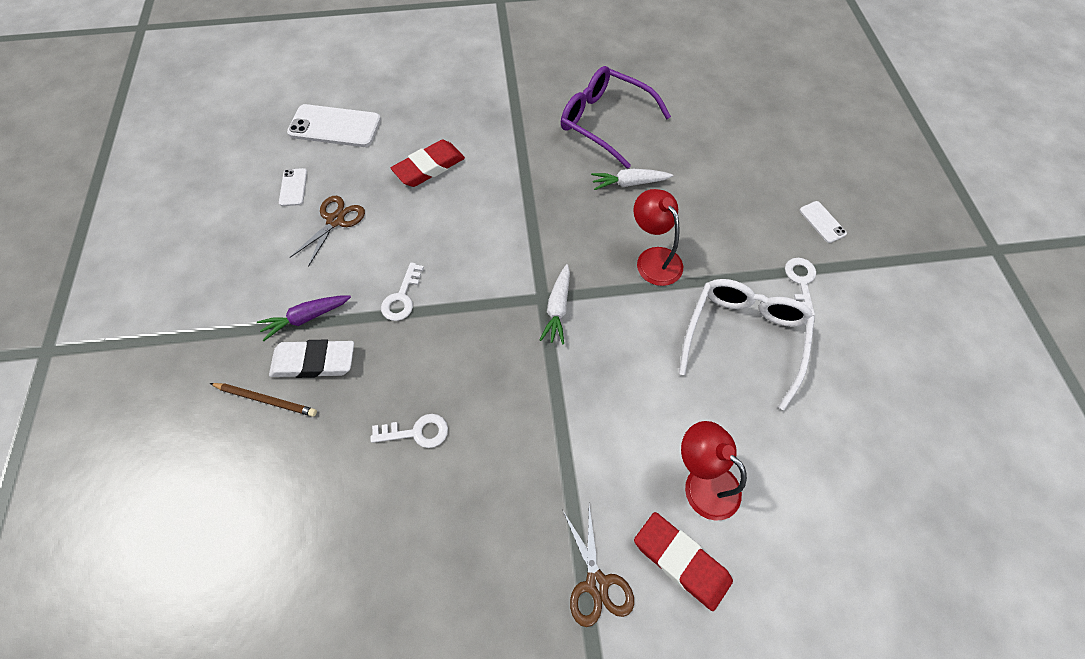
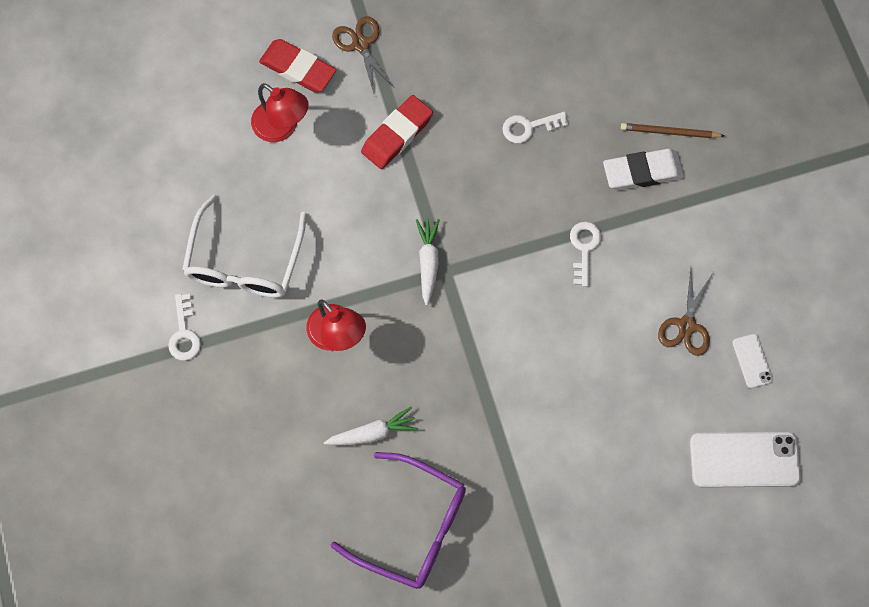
camera: 170 degrees right, 10 degrees up
purple carrot [257,295,351,341] -> none
red eraser [391,140,465,187] -> red eraser moved to [361,95,433,169]
white phone [799,201,847,243] -> none

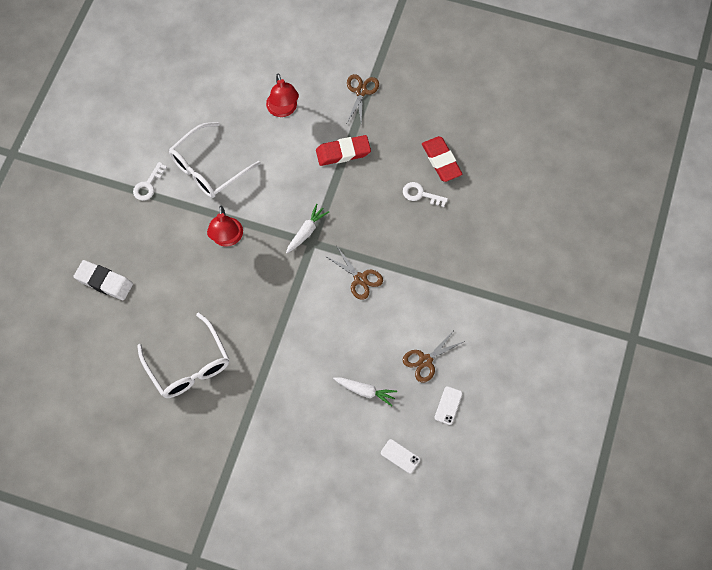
camera: 35 degrees right, 5 degrees down
red eraser [259,39,337,93] -> red eraser moved to [422,136,463,182]
white carrot [324,407,418,445] -> white carrot moved to [333,377,397,406]
purple glasses [331,452,466,589] -> white glasses [137,313,229,398]
white key [570,222,601,287] -> none
white eraser [603,149,684,190] -> white eraser moved to [74,260,133,300]
brown pencil [621,123,725,138] -> none
white phone [690,432,801,488] -> white phone [381,439,420,474], size x0.50
none -> brown scissors [325,247,383,300]

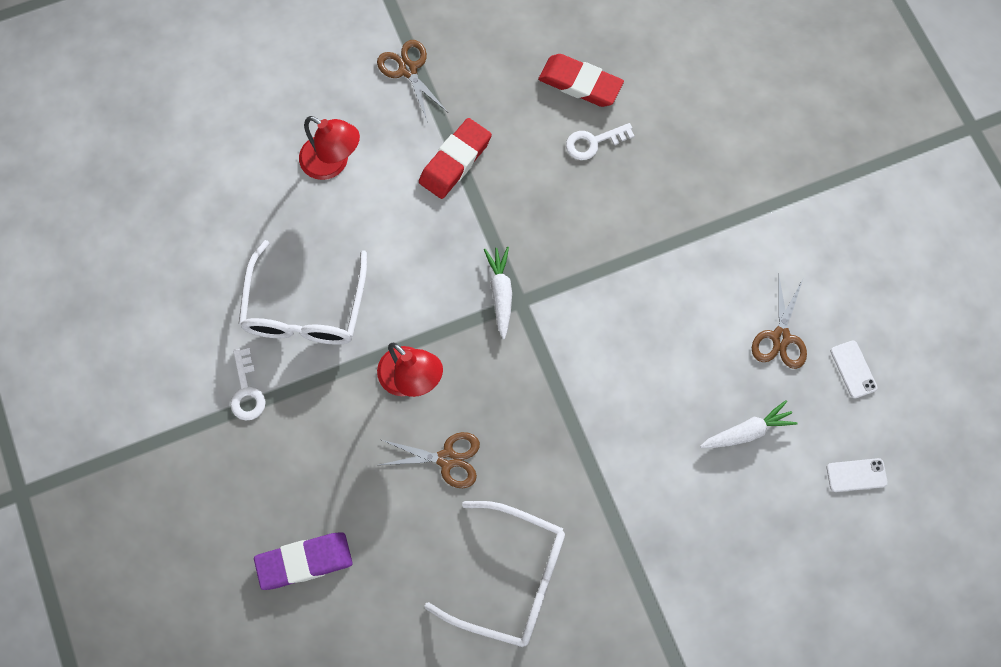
camera: 40 degrees left, 5 degrees up
white eraser [74,260,133,300] -> purple eraser [254,532,353,590]
brown scissors [325,247,383,300] -> brown scissors moved to [380,432,480,488]

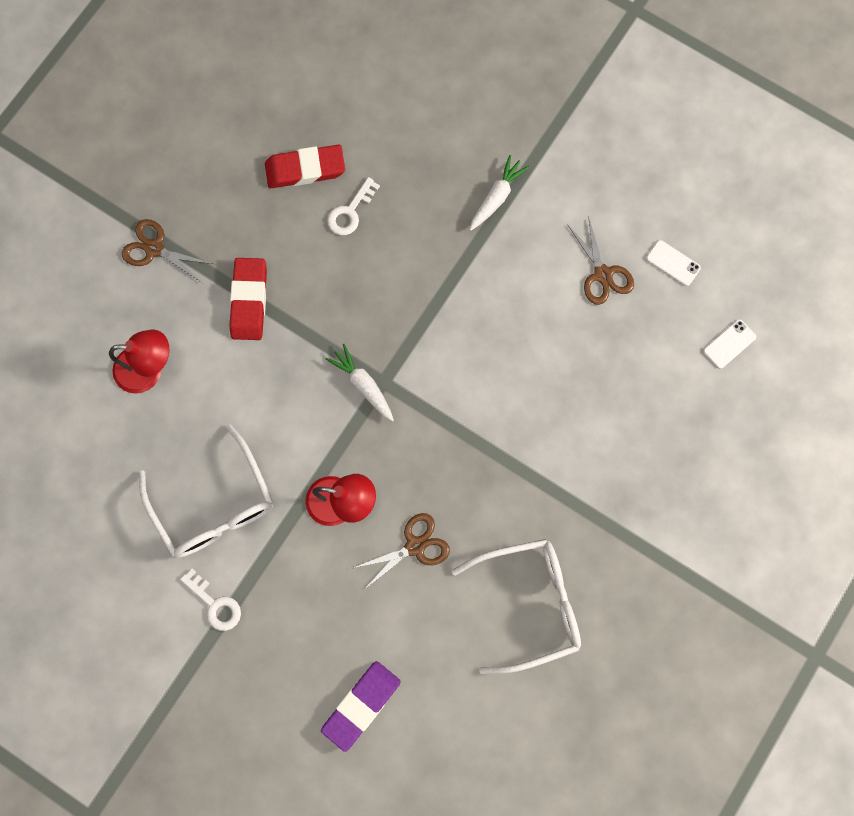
camera: 35 degrees left, 5 degrees up
white carrot [700,400,798,448] -> white carrot moved to [469,155,529,231]

